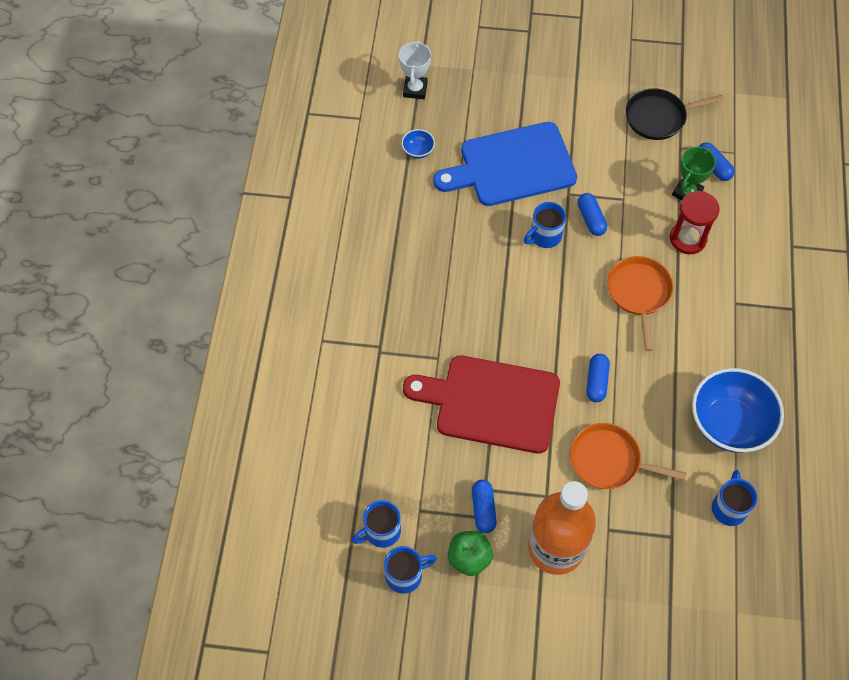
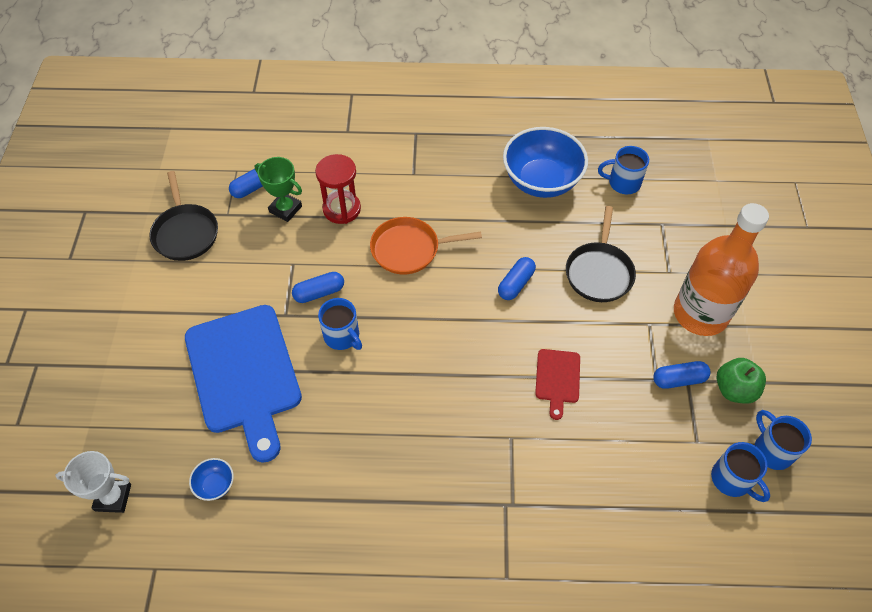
camera: 95 degrees left, 5 degrees down
red cutting board [403,355,560,454] -> red cutting board [535,349,580,420], size x0.45
orange pan [570,423,686,489] -> black pan [566,206,636,302]
blue capsule [586,354,610,402] -> blue capsule turned 60 degrees counterclockwise [498,257,536,300]

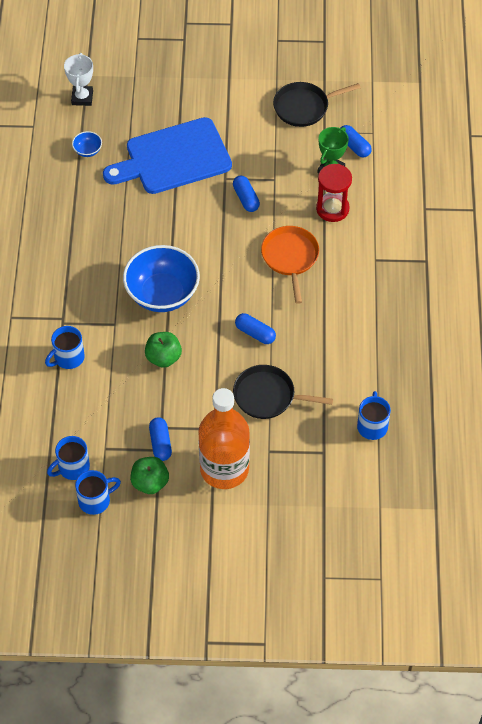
camera: 90 degrees right, 0 degrees up
blue mug [318,298,362,350] -> blue mug moved to [45,326,85,369]
blue bowl [503,127,588,198] -> blue bowl moved to [123,245,200,312]
red cutting board [535,349,580,420] -> green apple [145,332,182,368]

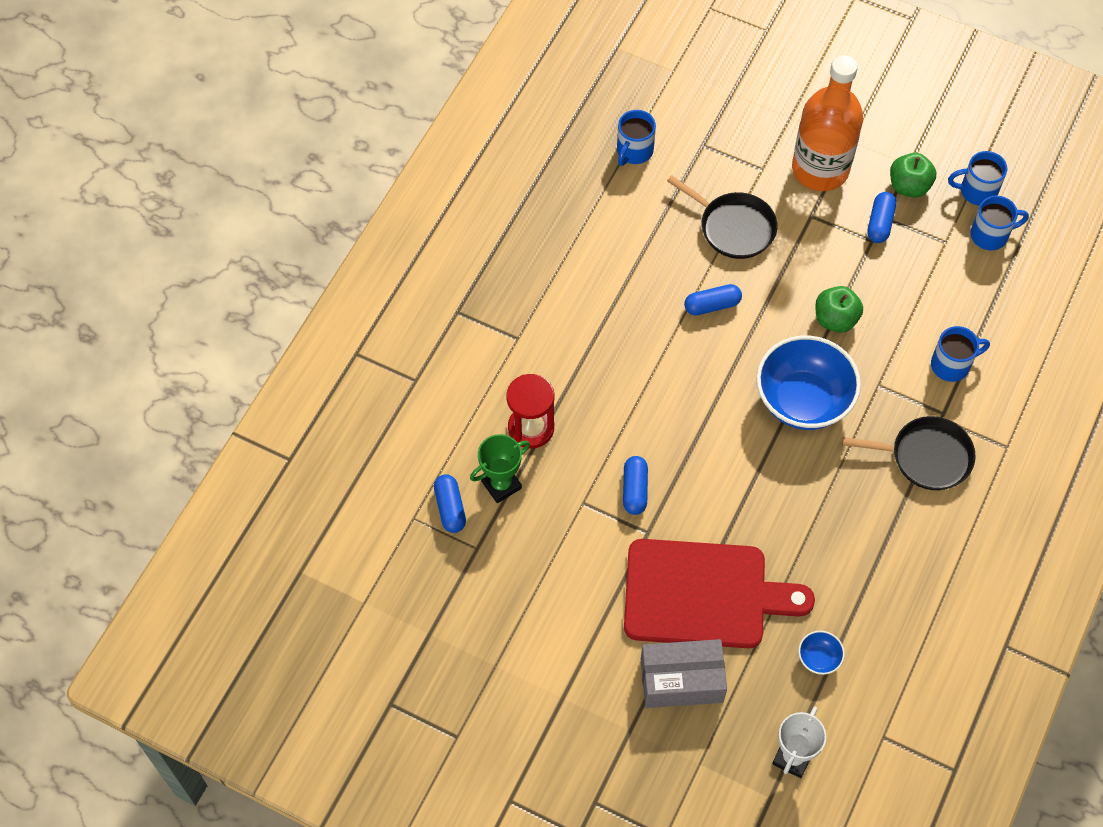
camera: 155 degrees left, 5 degrees up
blue cutting board [103,117,232,194] -> red cutting board [624,539,815,648]
blue capsule [235,313,276,344] -> blue capsule turned 75 degrees counterclockwise [684,284,742,315]
orange pan [261,226,319,304] -> none
black pan [273,82,361,127] -> black pan moved to [842,416,976,490]
none -> grey box [641,639,727,708]

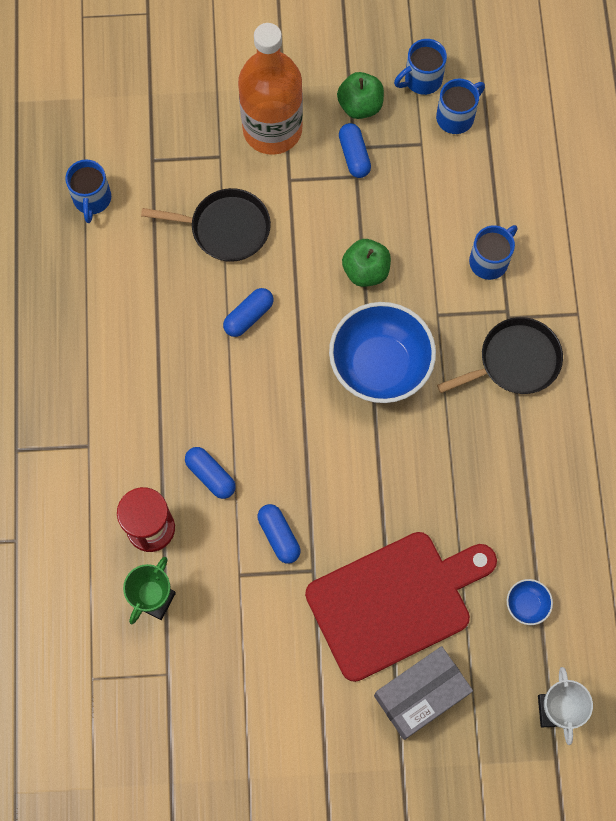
camera: 30 degrees left, 10 degrees up
blue capsule [434,474,466,533] -> blue capsule moved to [185,447,236,499]

